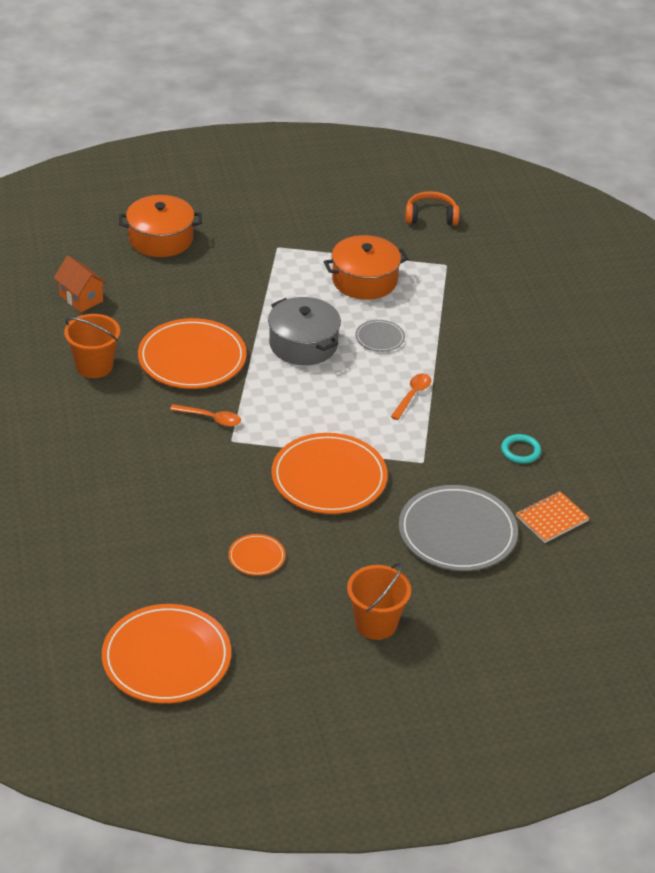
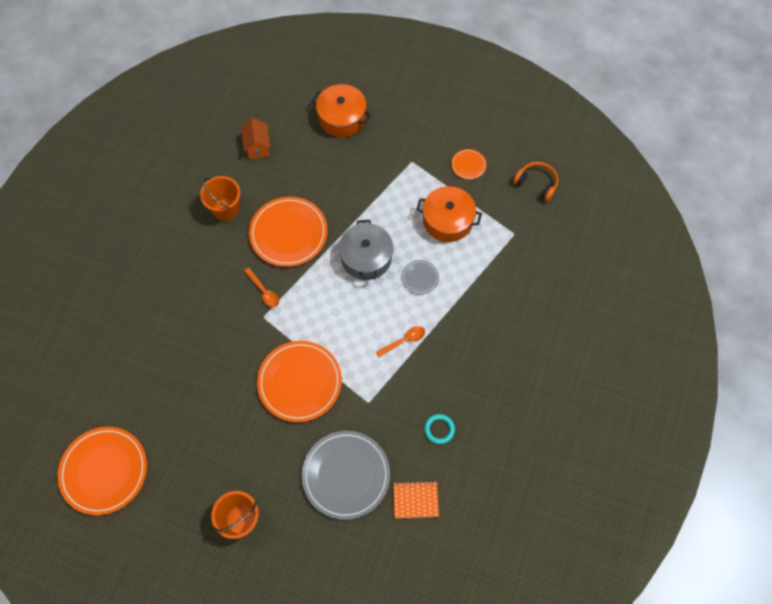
camera: 35 degrees right, 25 degrees up
orange plate [228,534,285,576] -> orange plate moved to [451,149,487,180]

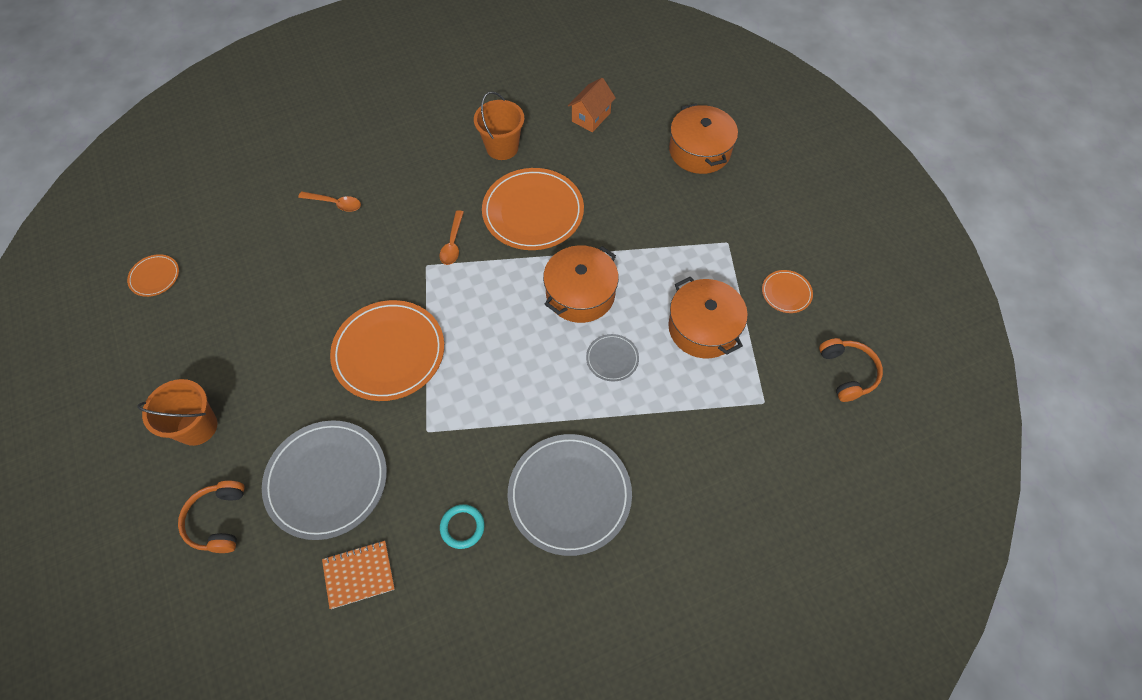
camera: 45 degrees right, 5 degrees down
orange plate [58,427,147,515] -> orange plate [127,254,179,297], size x0.47
grey pot [339,220,393,280] -> orange pot [543,245,619,323]
orange spoon [376,326,425,357] -> orange spoon moved to [298,191,361,212]
orange notebook [393,481,439,518] -> orange notebook turned 60 degrees counterclockwise [322,541,395,609]
none -> orange headphones [178,481,245,553]
none -> grey plate [508,434,632,556]

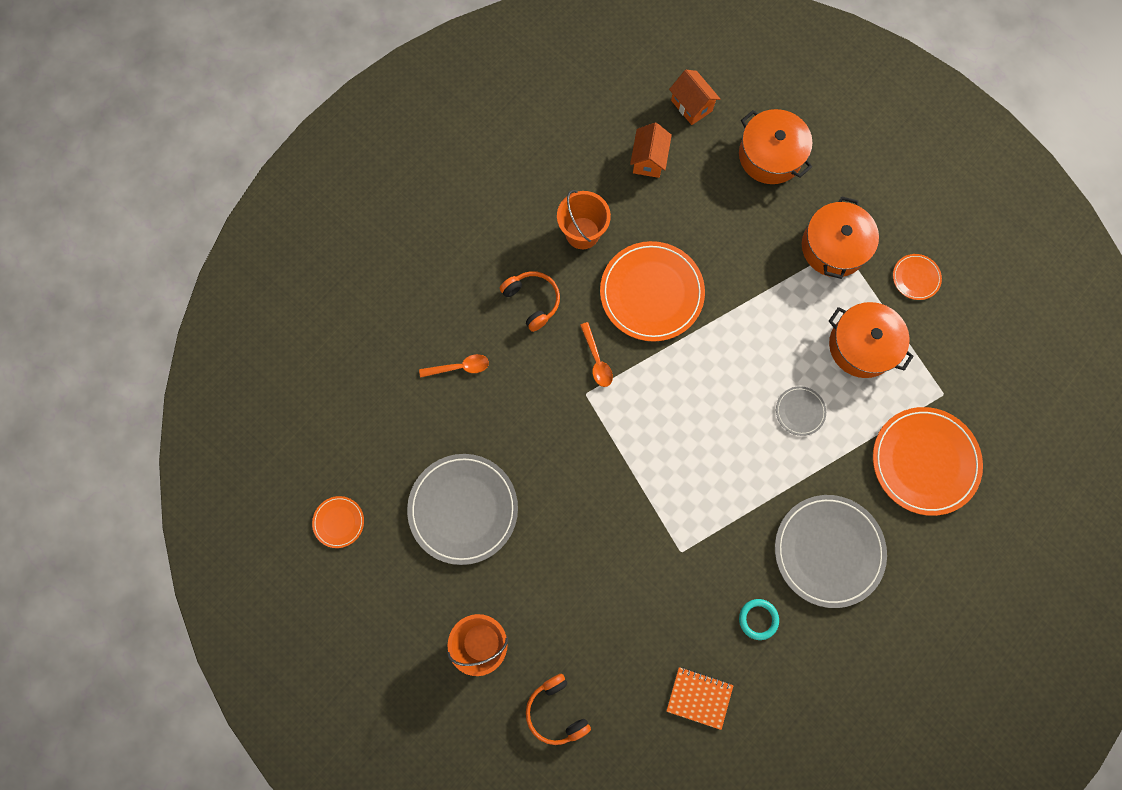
camera: 25 degrees left, 15 degrees up
grey plate [262,420,387,540] -> grey plate moved to [407,454,518,565]
orange notebook [322,541,395,609] -> orange notebook turned 60 degrees clockwise [666,667,733,730]
orange plate [330,300,444,401] -> orange plate moved to [873,407,983,516]
orange pot [543,245,619,323] -> orange pot moved to [802,196,879,279]
orange headphones [819,338,883,402] -> orange headphones moved to [500,271,560,332]
none -> orange house [669,70,720,125]

